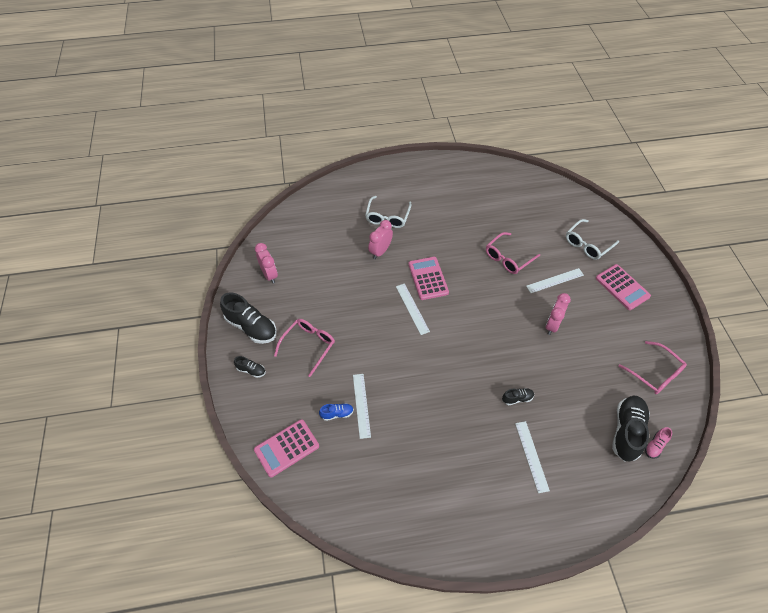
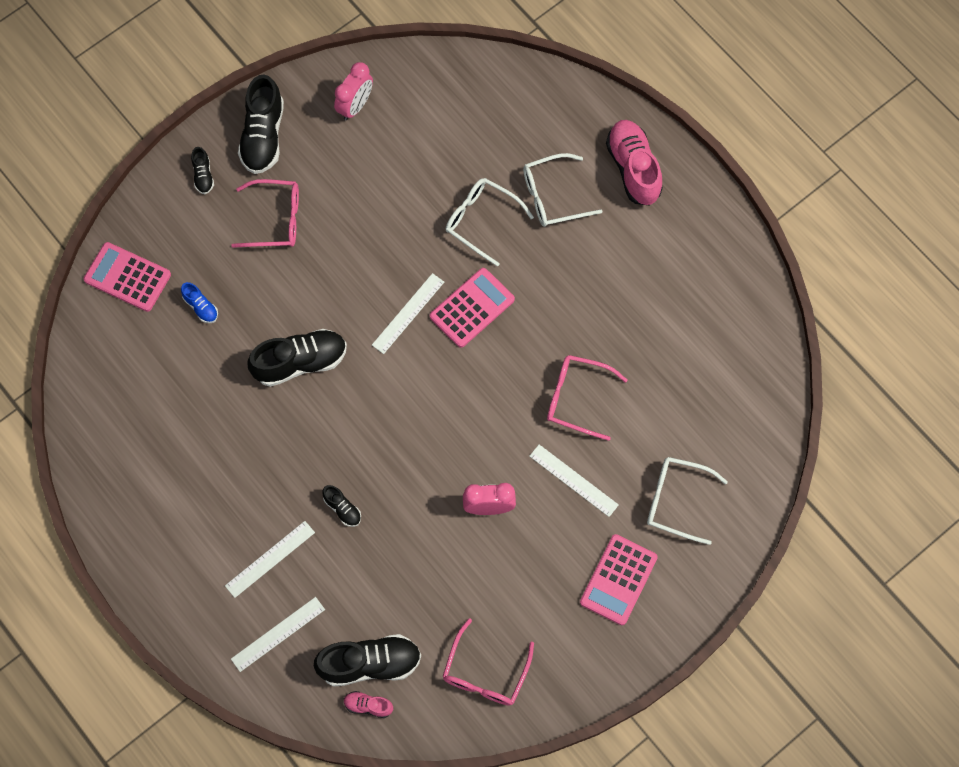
camera: 60 degrees right, 15 degrees up
white ruler [353,374,371,439] -> white ruler moved to [231,597,325,672]
pink clock [368,220,393,259] -> white glasses [446,178,534,267]
none -> black shoe [247,329,347,387]
none -> pink shoe [606,120,663,205]

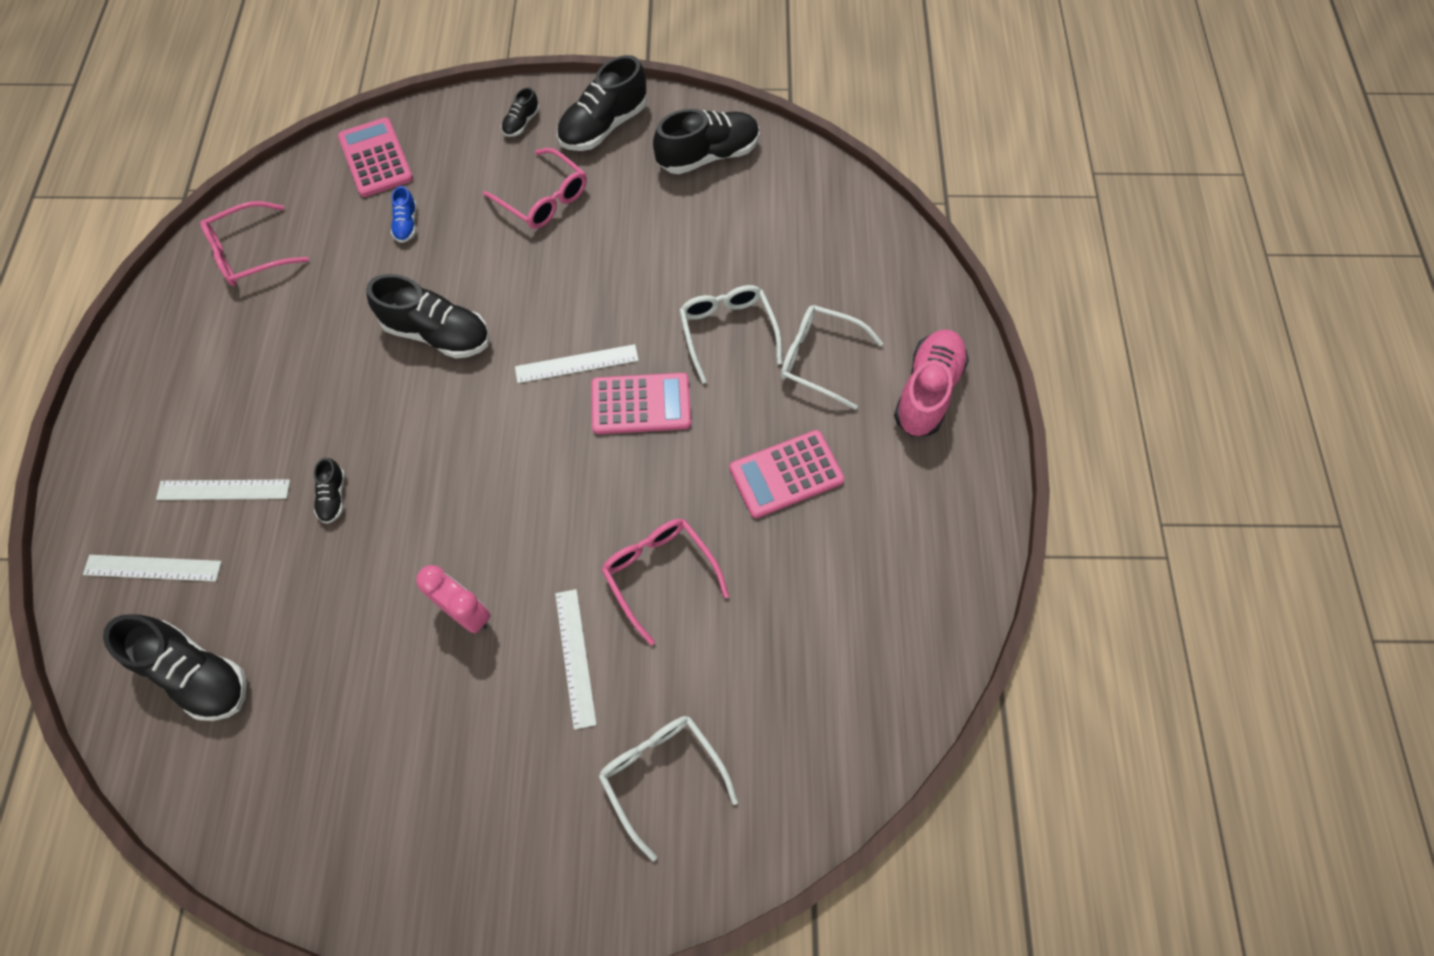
camera: 40 degrees right, 5 degrees down
pink clock [334,62,373,120] -> black shoe [653,109,759,174]
pink shoe [344,691,393,718] -> none
pink glasses [442,618,534,706] -> pink glasses moved to [200,201,309,286]
pink calculator [580,534,658,625] -> pink calculator moved to [730,430,845,518]

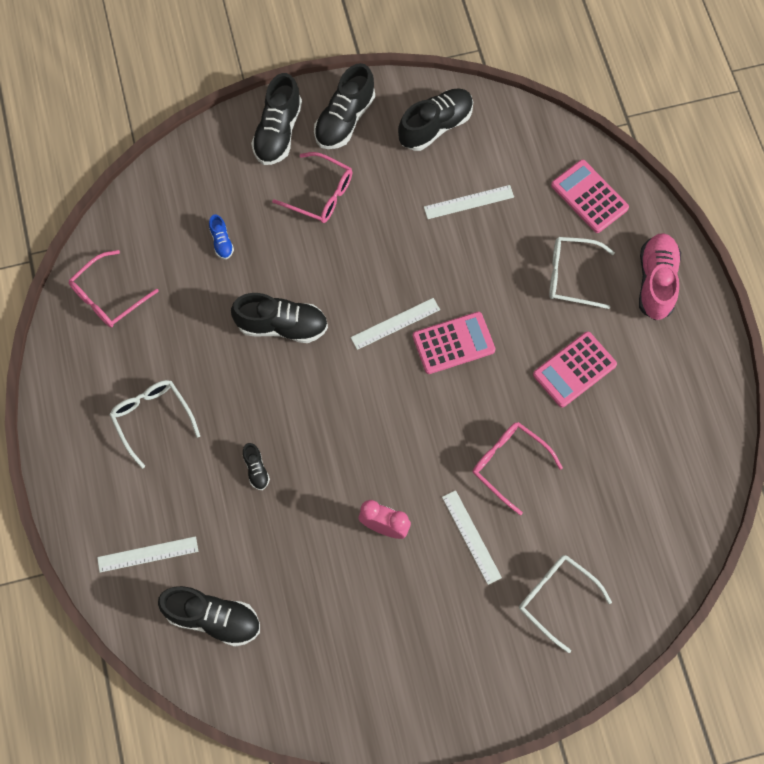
camera: 15 degrees left, 5 degrees up
white ruler [156,479,290,500] -> white ruler moved to [424,185,514,219]
pink calculator [338,117,413,197] -> pink calculator moved to [551,160,629,233]
black shoe [501,87,539,137] -> black shoe [251,73,302,165], size x2.07
white glasses [679,285,782,384] -> white glasses moved to [109,380,200,469]

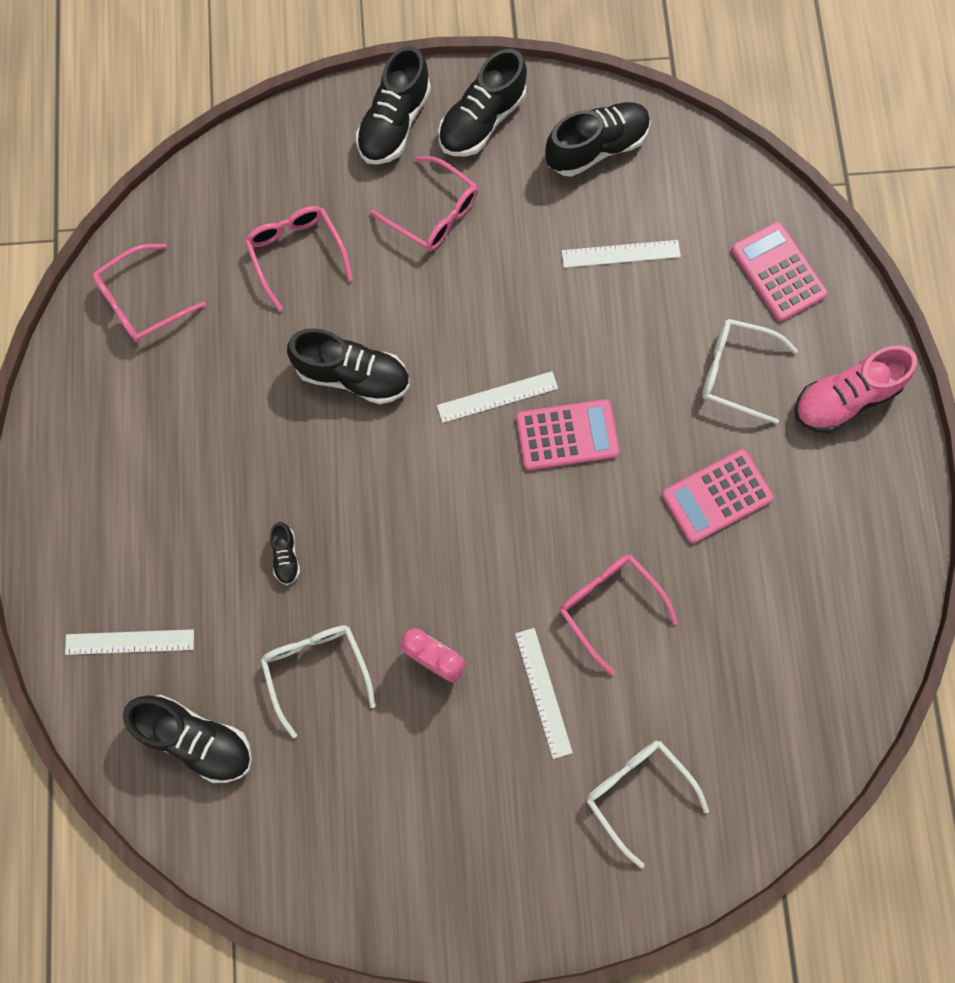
camera: 10 degrees right, 5 degrees up
white glasses [109,380,200,469] -> white glasses moved to [261,625,376,738]
blue shoe [209,214,234,259] -> pink glasses [245,206,353,311]
pink shoe [639,233,681,320] -> pink shoe turned 135 degrees counterclockwise [794,345,917,433]

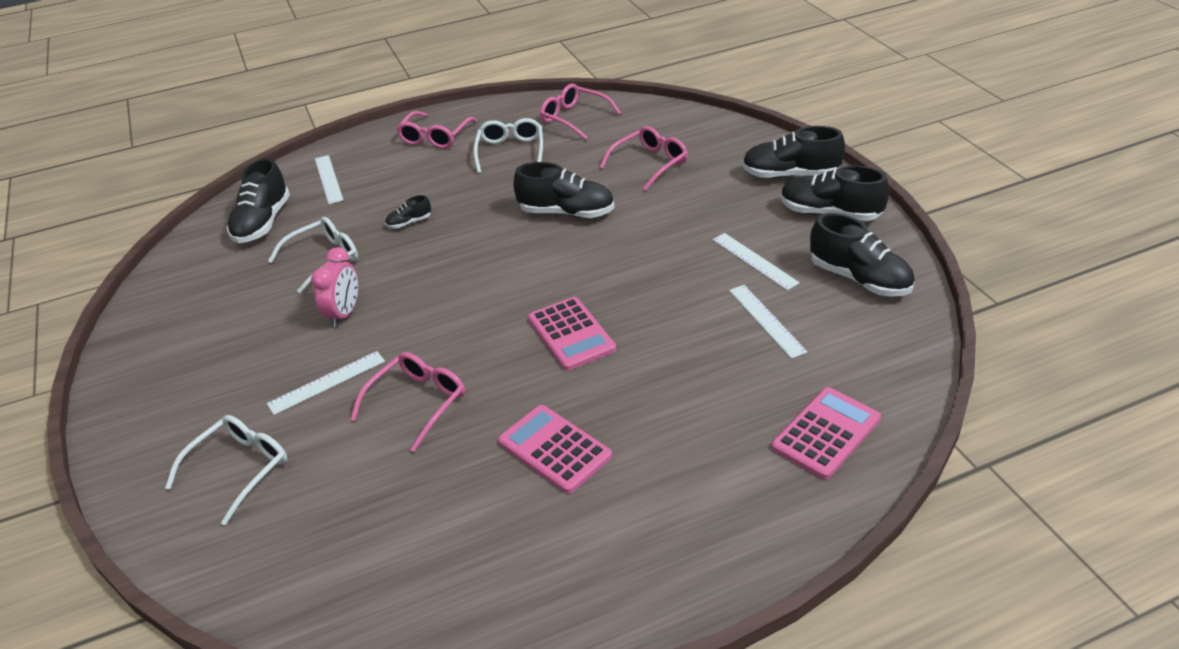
camera: 75 degrees right, 35 degrees down
black shoe [287,328,410,404] -> black shoe turned 75 degrees counterclockwise [514,162,614,218]
pink glasses [370,156,478,251] -> pink glasses moved to [396,111,477,149]
white ruler [437,371,558,423] -> white ruler moved to [712,233,800,290]
white glasses [702,319,798,424] -> white glasses moved to [473,118,543,174]
pink shoe [794,345,917,433] -> none

